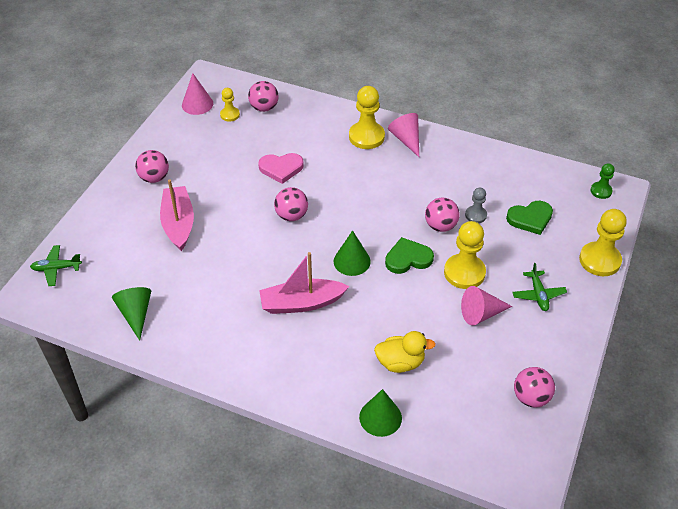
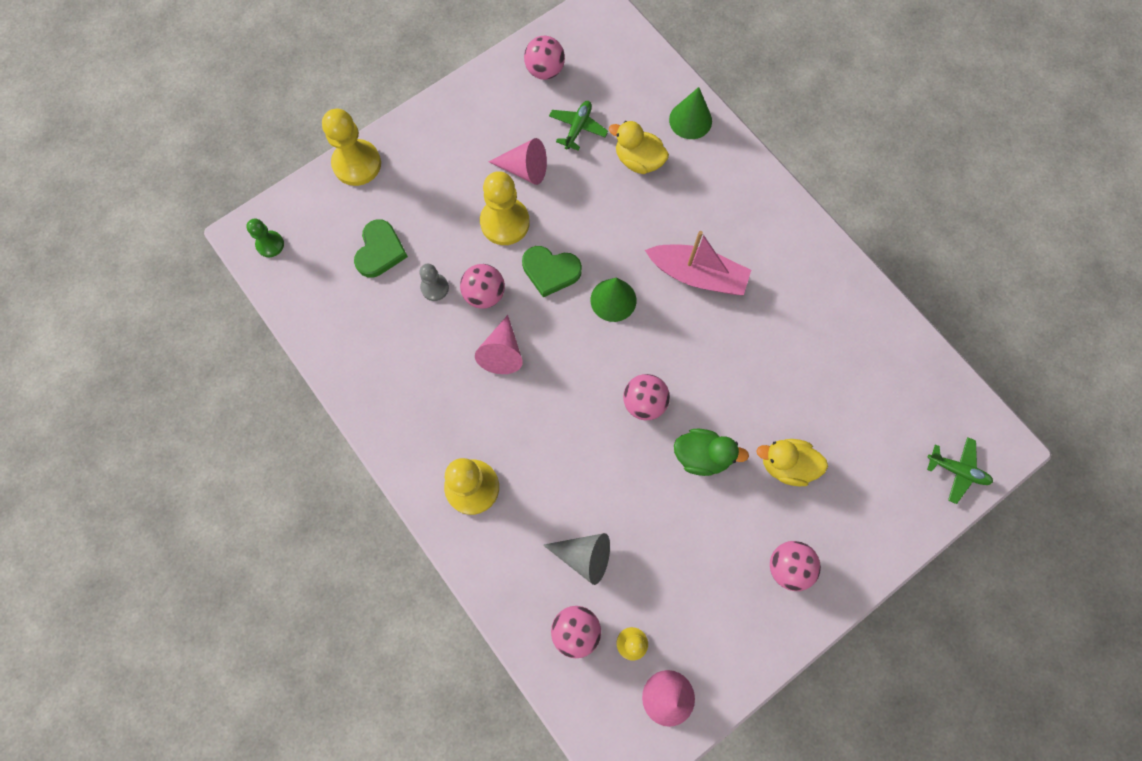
camera: 150 degrees left, 25 degrees up
green cone [112,287,151,341] -> none
pink boat [160,180,194,251] -> yellow duck [756,439,828,486]
pink heart [258,153,304,184] -> none
pink cone [388,113,419,157] -> pink cone moved to [475,315,523,374]
green heart [506,201,553,235] -> green heart turned 90 degrees clockwise [354,219,408,278]
green plane [512,263,567,311] -> green plane moved to [549,101,608,151]
none -> grey cone [543,533,610,585]
none -> green duck [674,428,749,476]

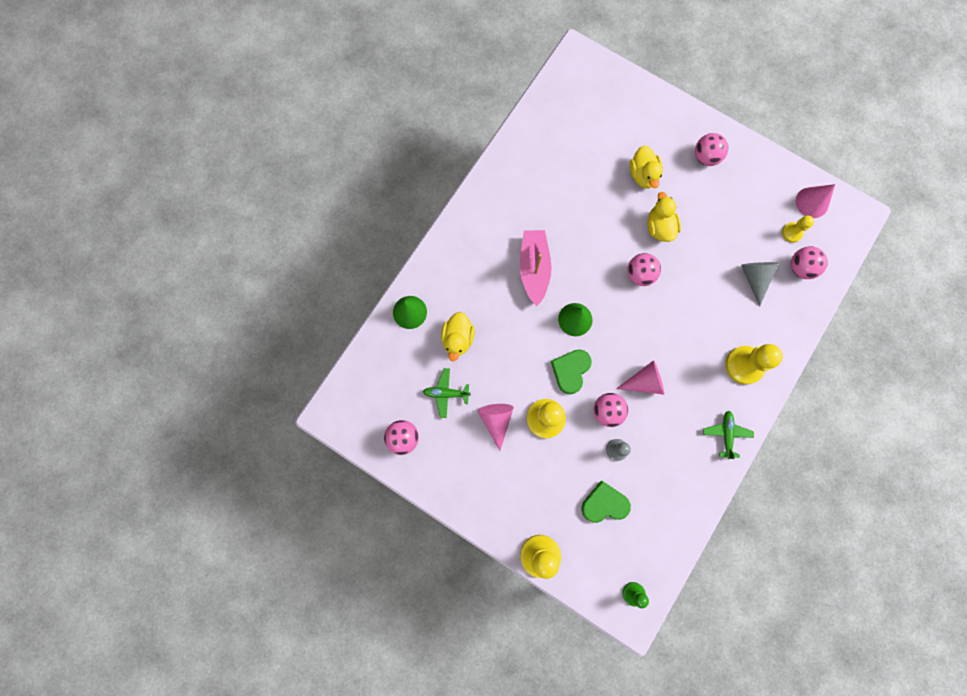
camera: 110 degrees left, 5 degrees up
green heart [522,246,582,297] -> green heart turned 150 degrees counterclockwise [551,349,592,394]
green duck [674,428,749,476] -> yellow duck [647,192,681,242]
green plane [927,437,993,504] -> green plane moved to [703,411,754,459]

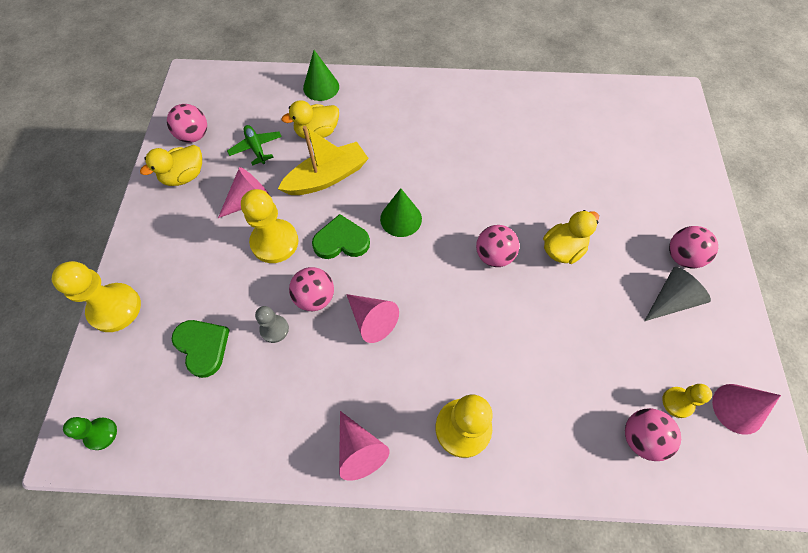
camera: 60 degrees right, 15 degrees down
pink boat [520,230,552,306] -> none
yellow duck [630,146,663,188] -> yellow duck moved to [140,145,202,186]
green plane [703,411,754,459] -> pink cone [339,411,389,481]
grey cone [741,262,779,307] -> grey cone moved to [645,267,711,321]
none -> yellow boat [278,126,369,195]

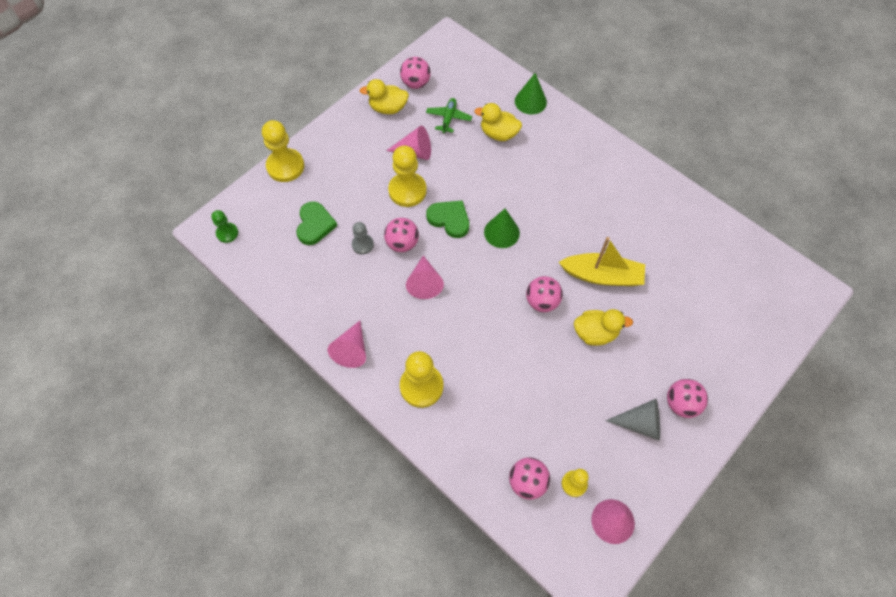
camera: 40 degrees right, 0 degrees up
yellow boat [278,126,369,195] -> yellow boat moved to [559,237,645,286]

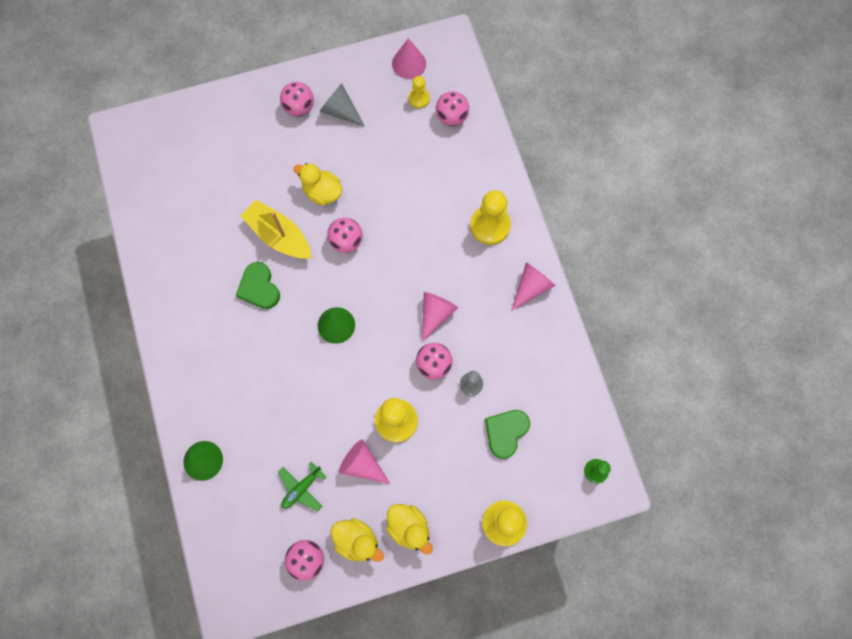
camera: 150 degrees left, 10 degrees up
green heart [426,200,469,238] -> green heart moved to [236,262,280,309]
yellow duck [474,103,522,141] -> yellow duck moved to [386,504,432,555]

